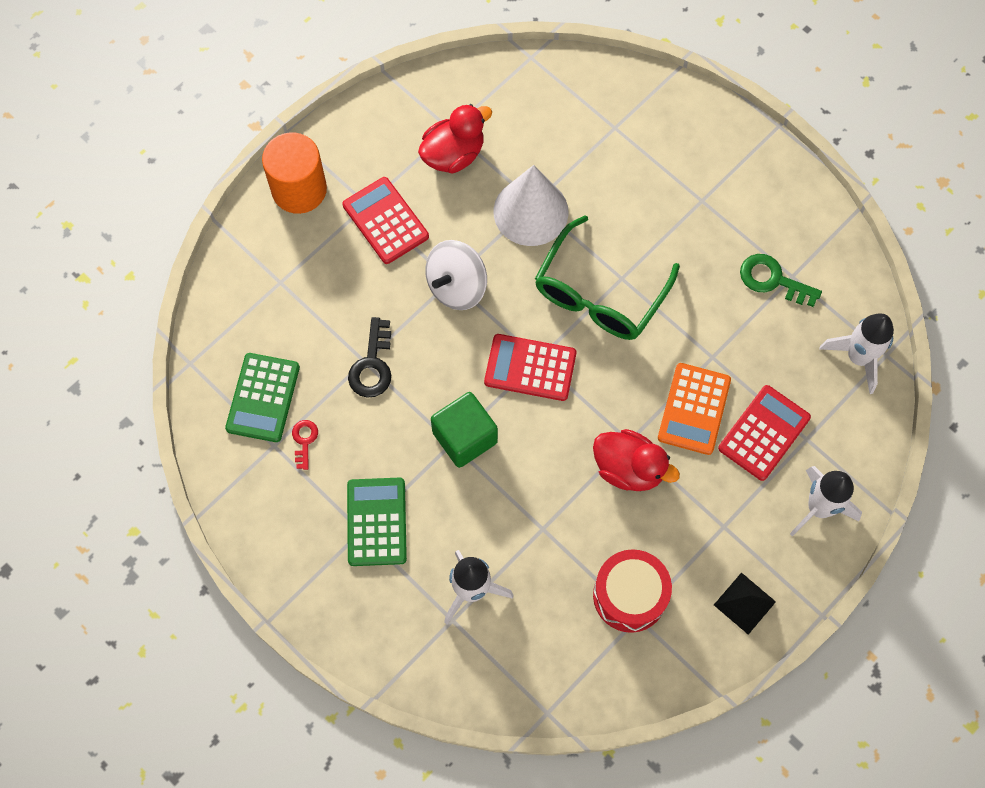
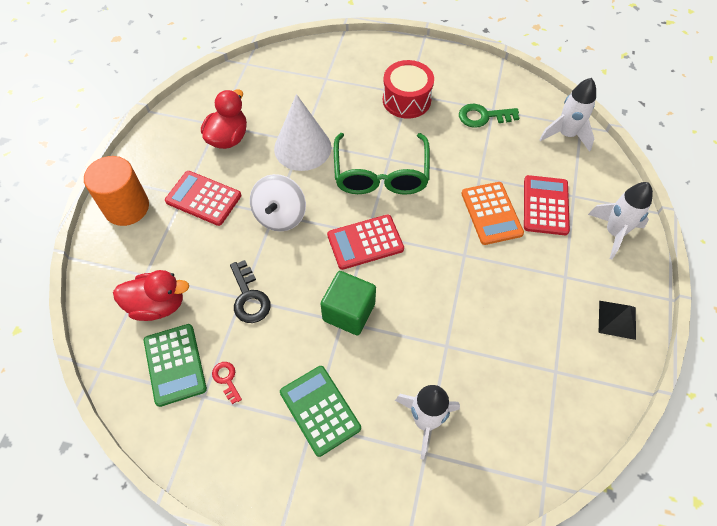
camera: 30 degrees left, 10 degrees down
red duck [593,429,680,491] -> red duck moved to [113,270,189,321]
red drum [593,549,672,633] -> red drum moved to [383,60,434,119]

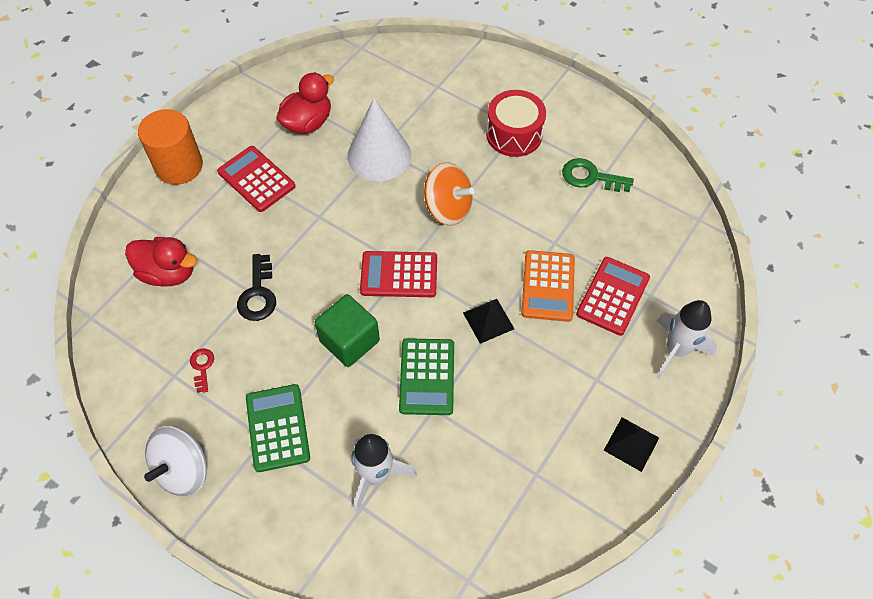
camera: 20 degrees right, 0 degrees up
green calculator [144,324,207,407] -> green calculator moved to [399,338,454,415]
white spinning top [250,174,306,231] -> white spinning top moved to [144,426,207,496]
green glasses [334,133,430,195] -> orange spinning top [424,162,474,226]
white rocket [539,78,596,152] -> none
none -> black pyramid [463,299,514,344]

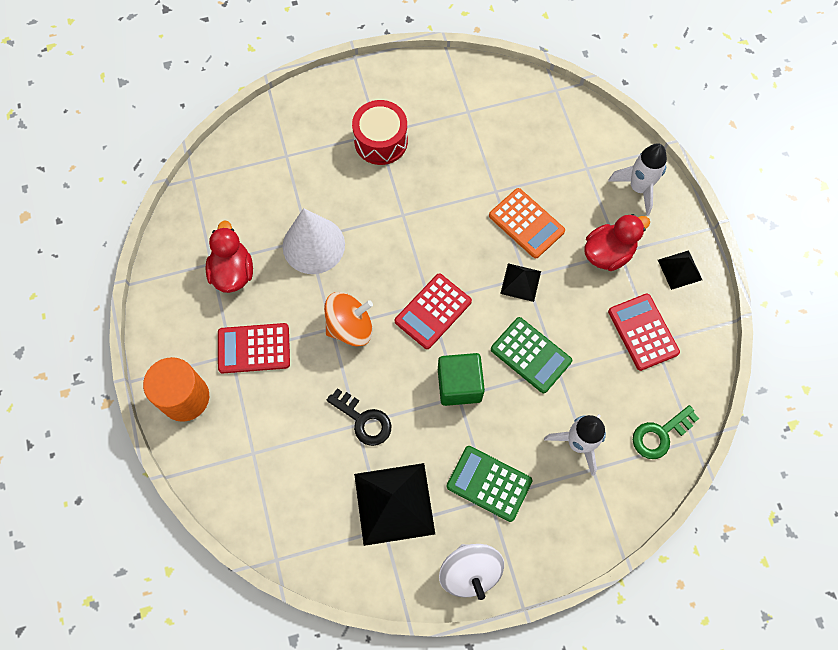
camera: 50 degrees left, 10 degrees up
red duck [125,237,197,286] -> red duck moved to [584,214,650,271]
red key [190,348,214,393] -> black pyramid [354,463,435,546]
orange spinning top [424,162,474,226] -> orange spinning top moved to [324,292,373,346]
green key [562,158,634,192] -> green key moved to [633,405,699,459]
red calculator [576,257,650,336] -> red calculator moved to [608,294,680,371]

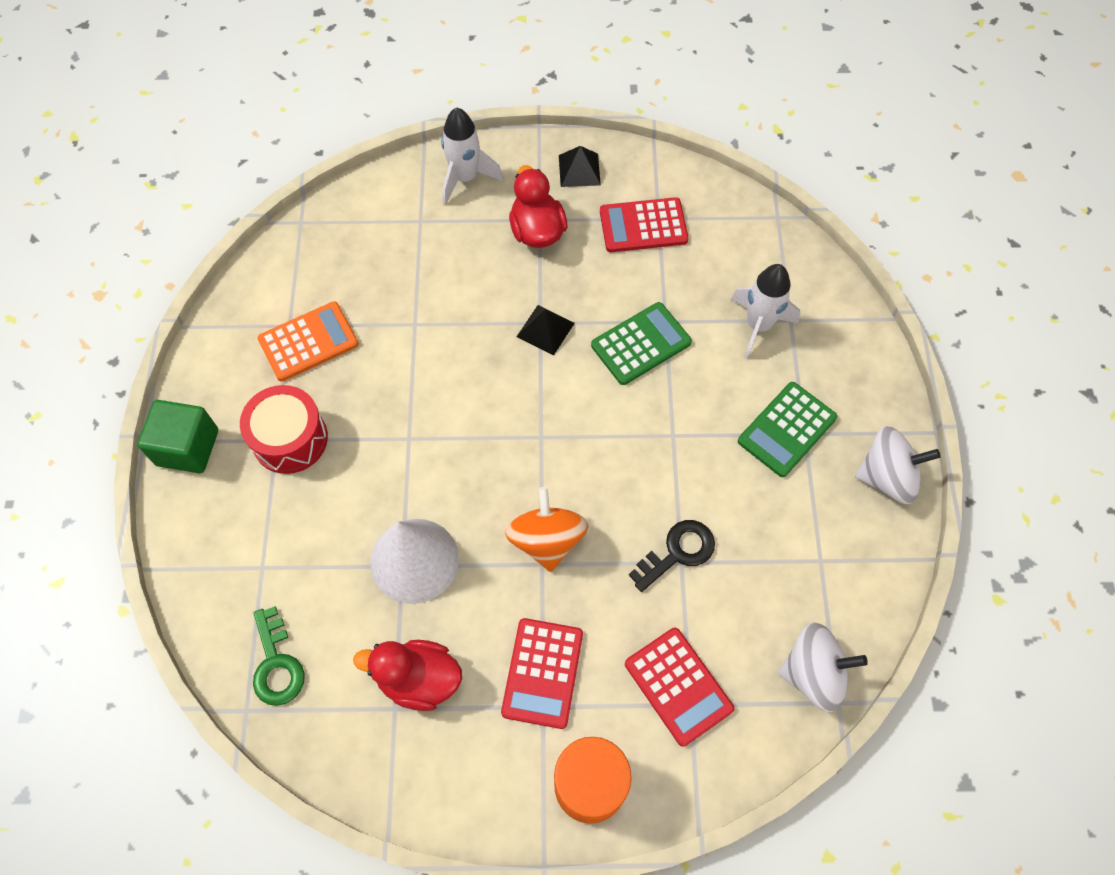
camera: 75 degrees left, 5 degrees down
black pyramid [354,463,435,546] -> none
red calculator [395,274,472,349] -> red calculator moved to [625,628,734,747]
green cube [438,353,485,406] -> green cube moved to [137,400,218,473]
orange calculator [489,188,565,258] -> orange calculator moved to [258,301,359,381]
green key [633,405,699,459] -> green key moved to [253,606,305,706]
none -> white spinning top [778,622,868,712]

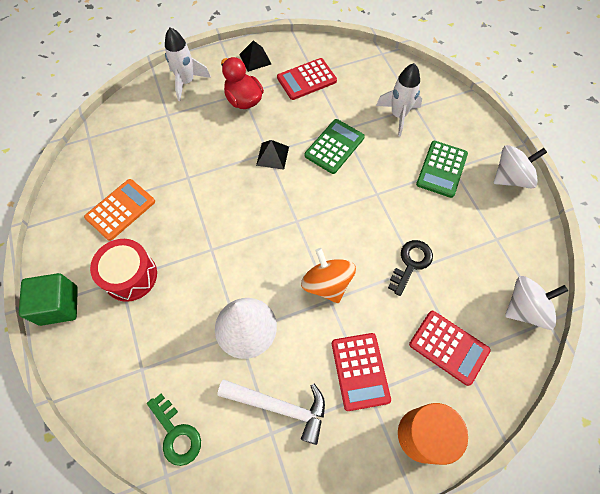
camera: 20 degrees left, 0 degrees up
red duck [353,640,462,711] -> white hammer [217,379,325,445]

